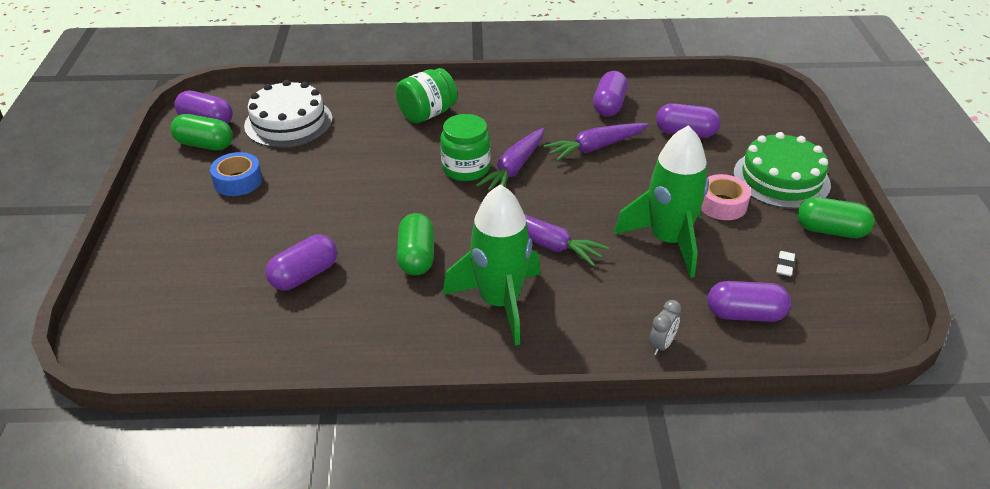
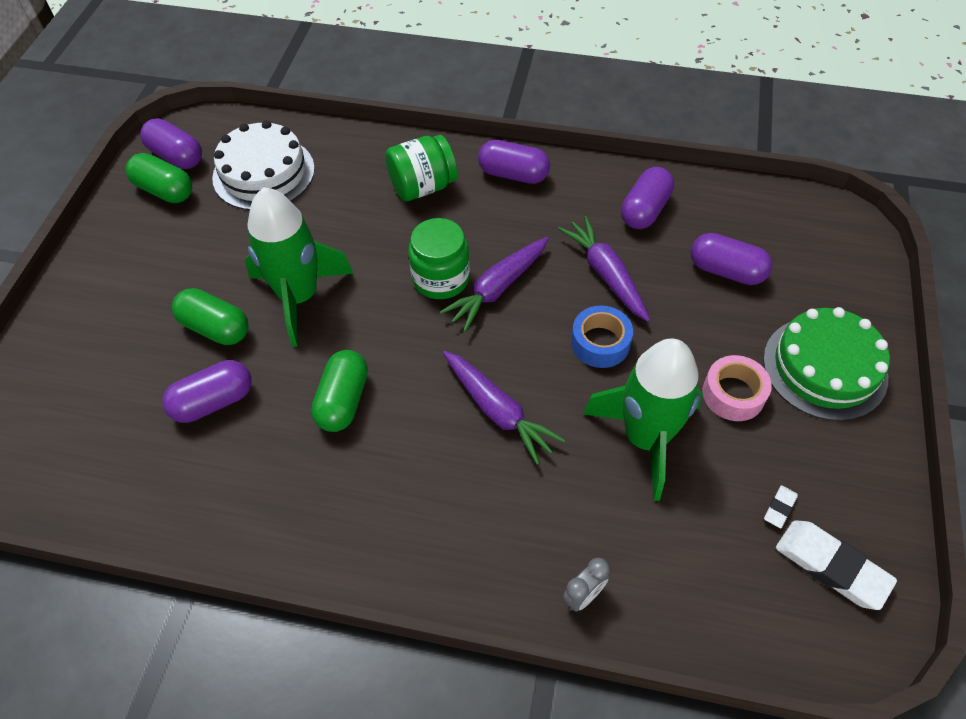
camera: 15 degrees right, 15 degrees up
blue tape [210,152,262,196] -> blue tape moved to [571,306,633,368]
green rocket [443,184,540,346] -> green rocket moved to [245,187,354,347]
purple carrot [543,123,649,161] -> purple carrot turned 75 degrees clockwise [558,216,650,322]
purple capsule [707,281,791,322] -> purple capsule moved to [478,140,550,184]
green capsule [797,197,875,238] -> green capsule moved to [172,288,249,345]
none -> white eraser [776,520,897,610]

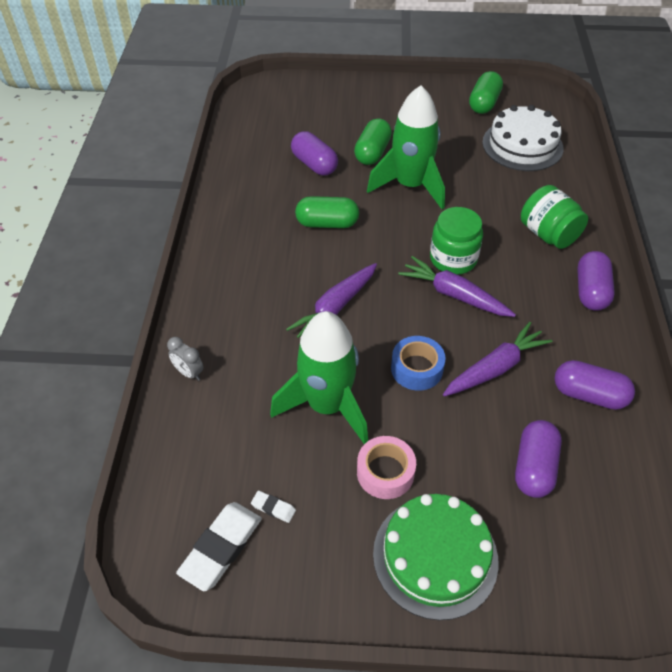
camera: 80 degrees right, 5 degrees down
purple capsule [140,118,202,169] -> none

